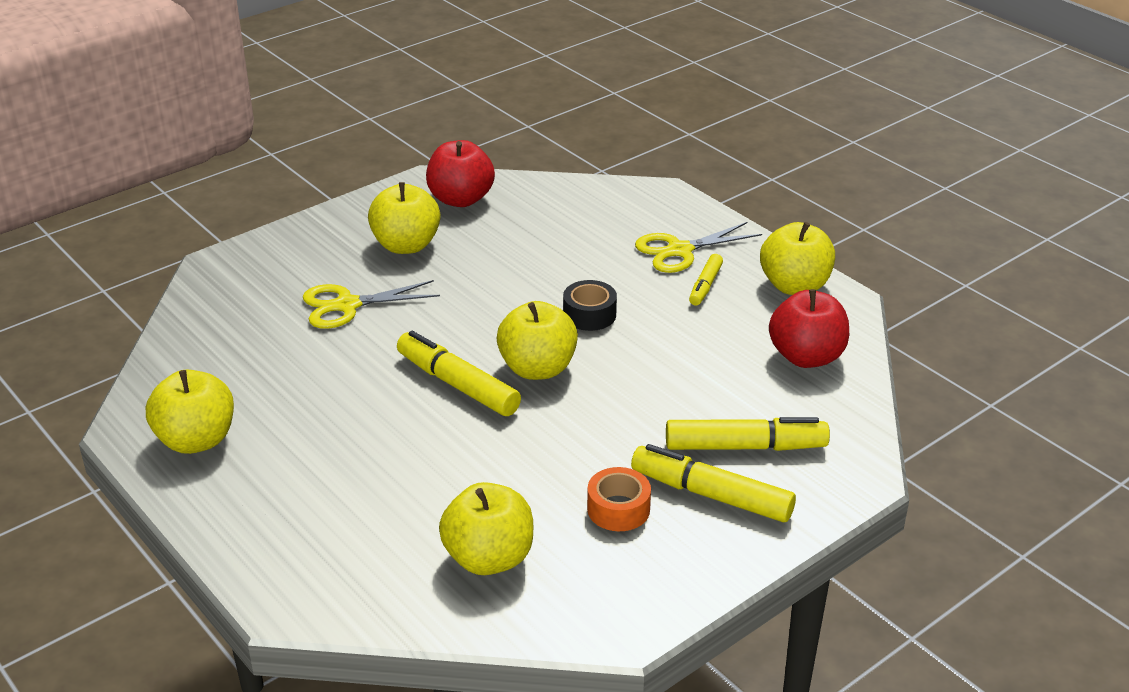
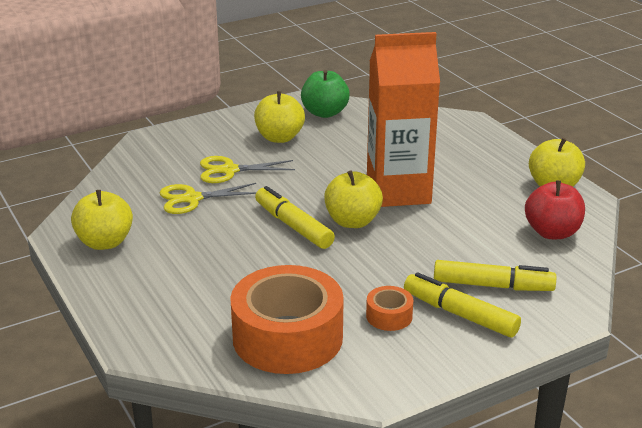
camera: 10 degrees right, 5 degrees down
red apple [426,140,495,207] -> green apple [301,70,350,118]
yellow apple [439,482,533,575] -> orange tape [230,265,344,374]
black tape [563,280,617,331] -> orange carton [367,32,440,207]
yellow scissors [635,222,762,273] -> yellow scissors moved to [160,183,257,214]
yellow marker [689,254,723,306] -> none

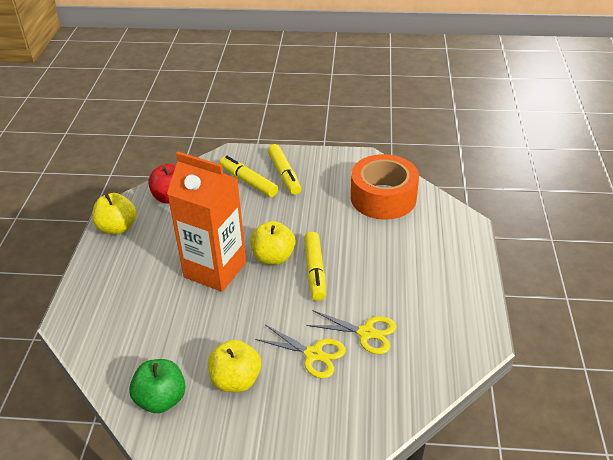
camera: 145 degrees left, 10 degrees up
yellow apple [71,190,133,250] -> none
orange tape [366,286,413,331] -> none

